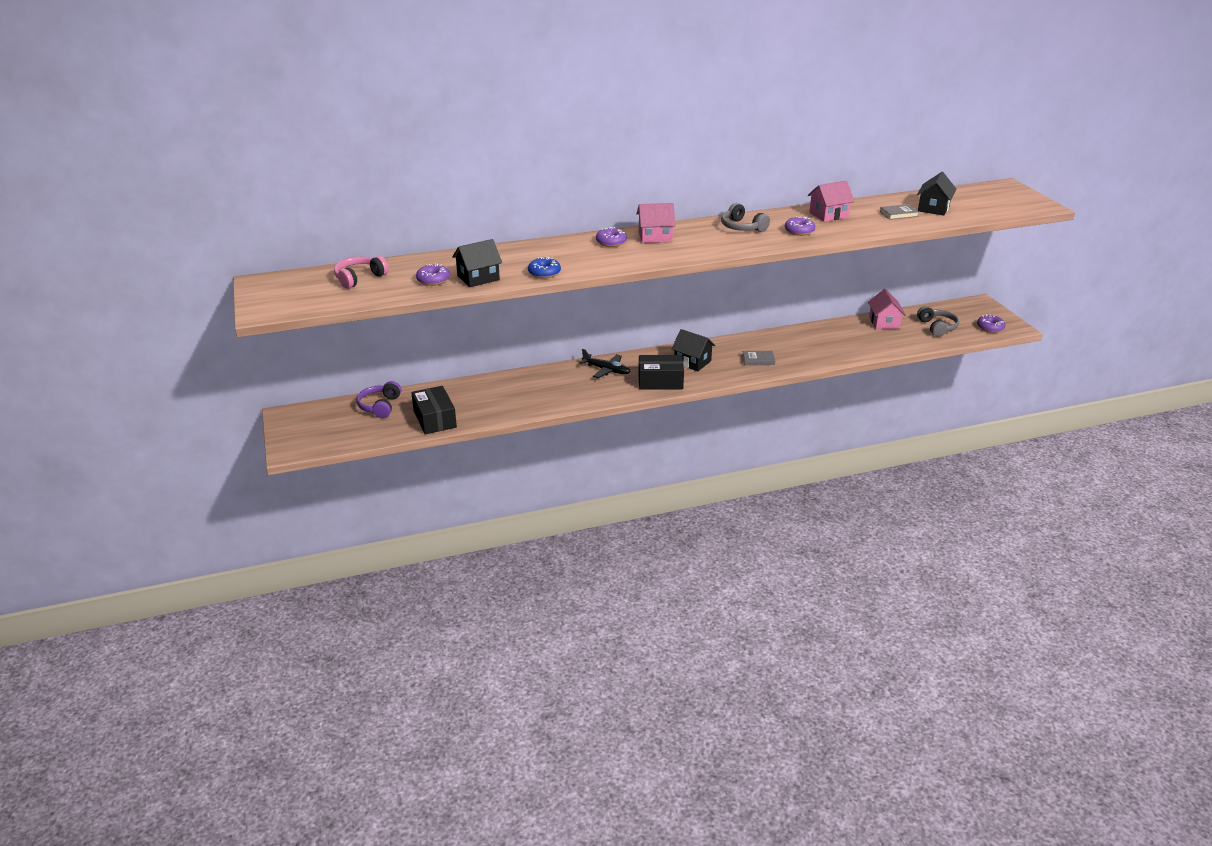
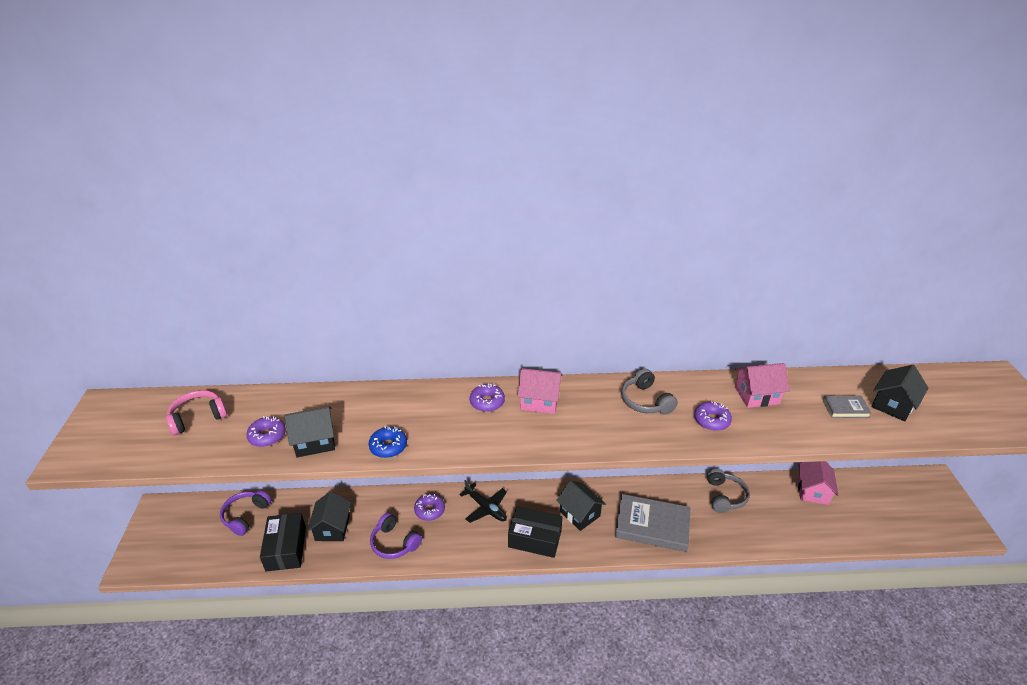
camera: 15 degrees right, 5 degrees up
grey book [742,351,775,365] -> grey book [615,494,690,552], size x2.08
grey headphones [917,306,959,337] -> grey headphones moved to [707,468,750,513]
purple donut [977,314,1005,333] -> purple donut moved to [414,494,445,521]
none -> black house [307,492,351,541]
none -> purple headphones [370,513,422,559]

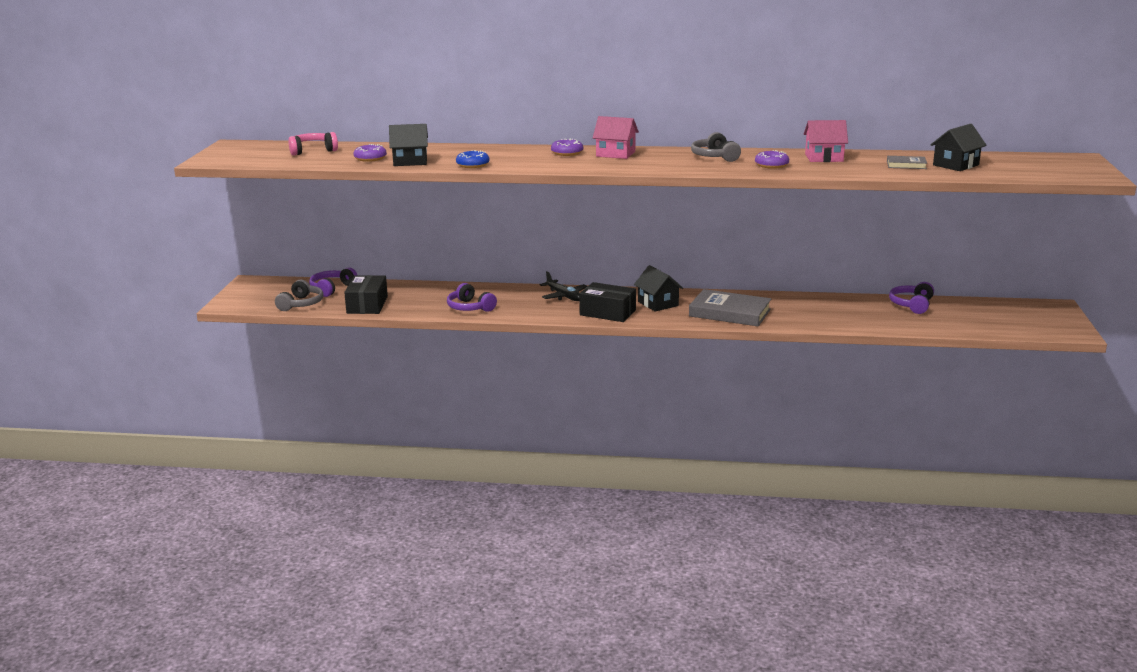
camera: 10 degrees right, 15 degrees down
black house [307,492,351,541] -> none
purple donut [414,494,445,521] -> none
grey headphones [707,468,750,513] -> grey headphones moved to [275,280,323,311]
pink house [798,461,839,505] -> purple headphones [889,282,934,314]

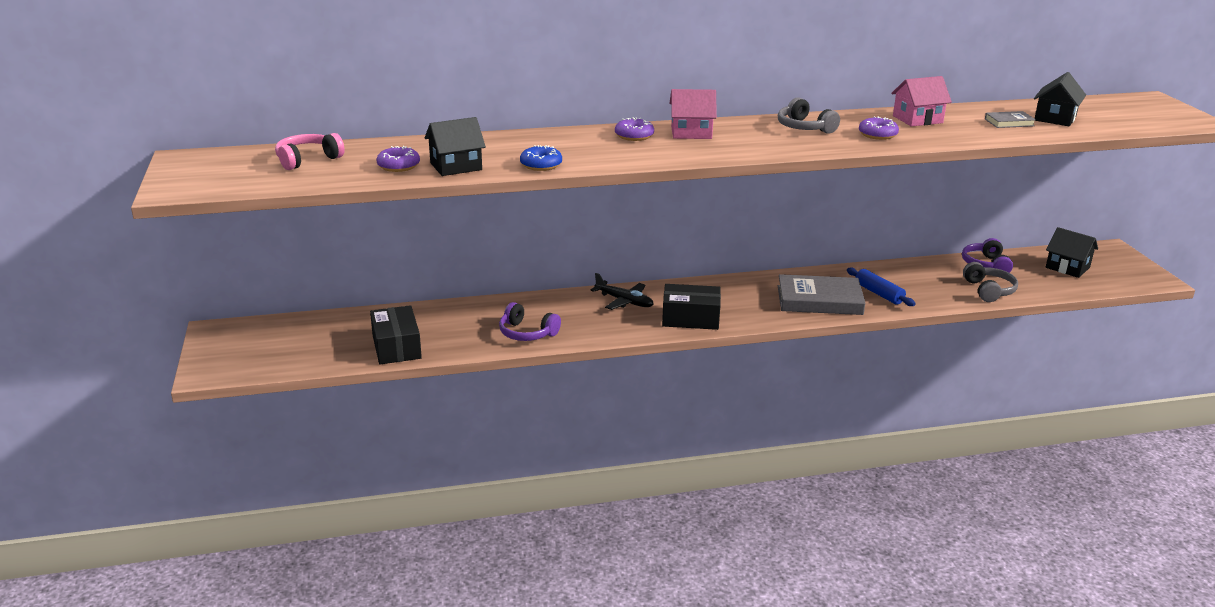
camera: 20 degrees left, 5 degrees up
grey headphones [275,280,323,311] -> grey headphones moved to [963,262,1018,302]
purple headphones [309,267,357,297] -> none
black house [634,265,683,312] -> black house moved to [1046,227,1098,278]
none -> blue rolling pin [847,268,916,306]

